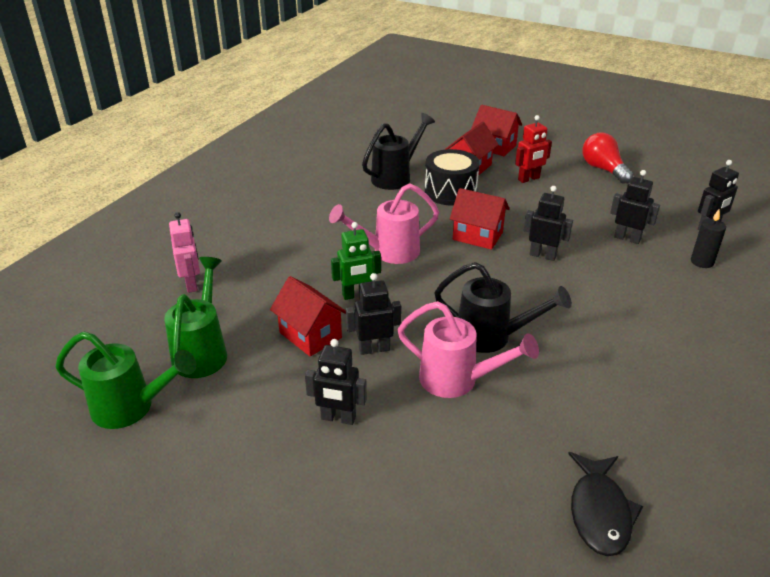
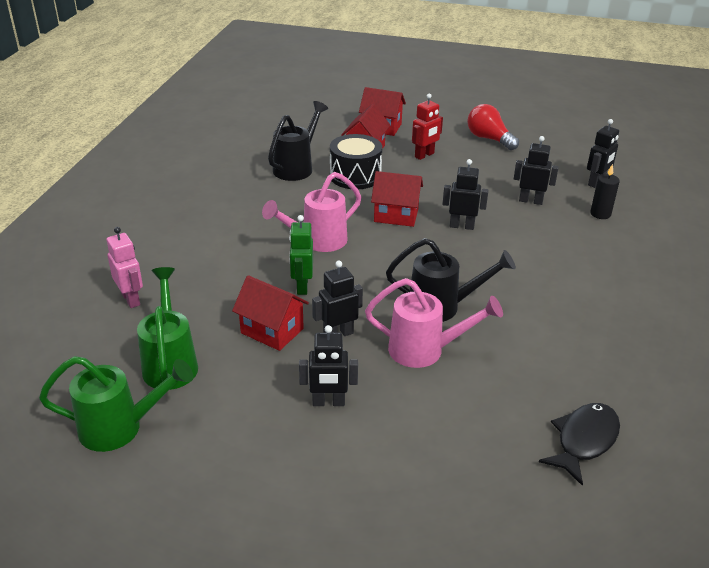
camera: 15 degrees left, 0 degrees up
green robot [331,222,381,300] -> green robot turned 120 degrees clockwise [289,215,313,295]
black fish [568,452,643,556] -> black fish turned 135 degrees counterclockwise [539,403,620,486]

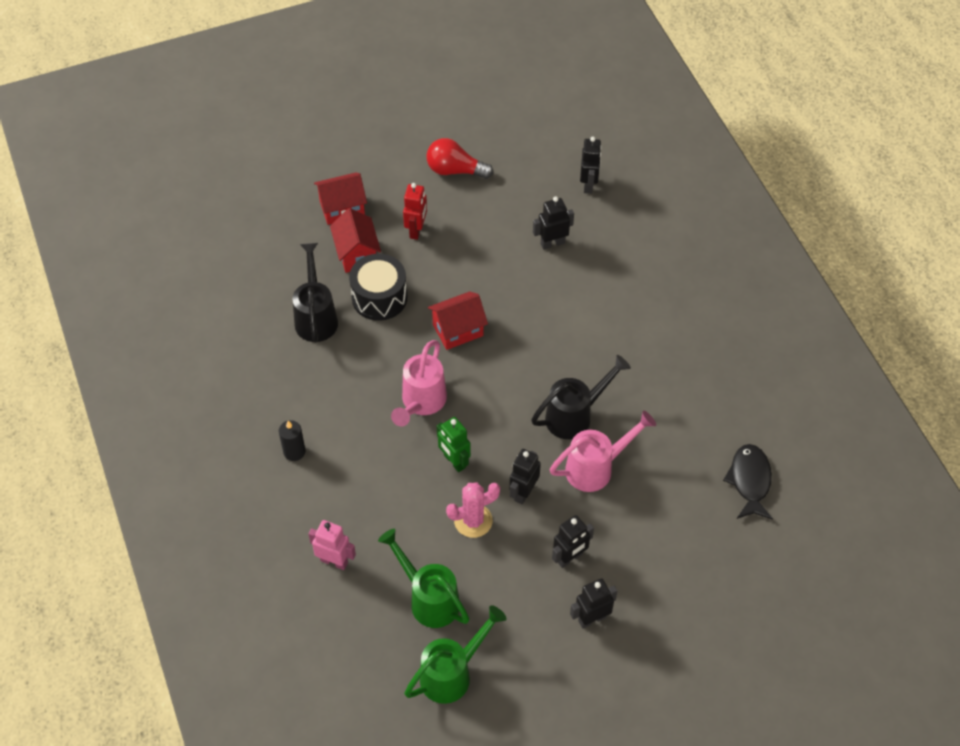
camera: 35 degrees left, 20 degrees up
red house [232,275,309,351] -> pink cactus [446,483,500,538]
black robot [443,159,488,230] -> black robot moved to [570,578,617,629]
black candle [590,164,620,219] -> black candle moved to [279,420,306,461]

